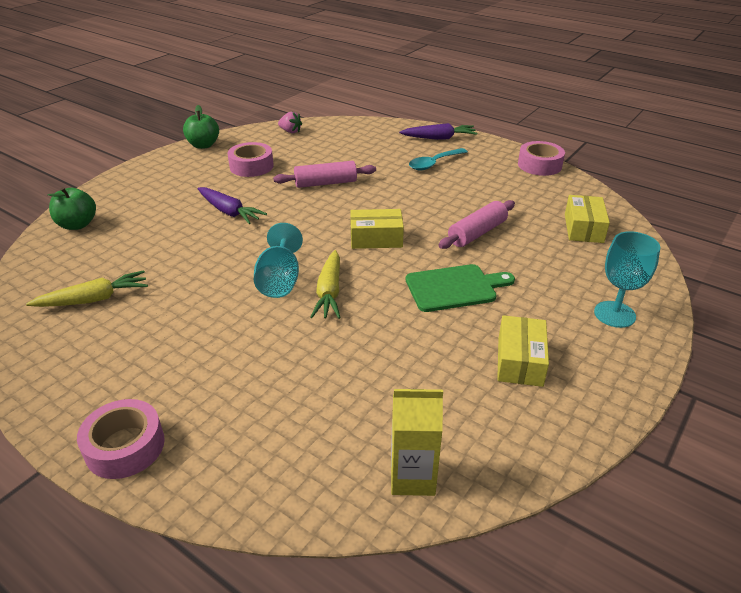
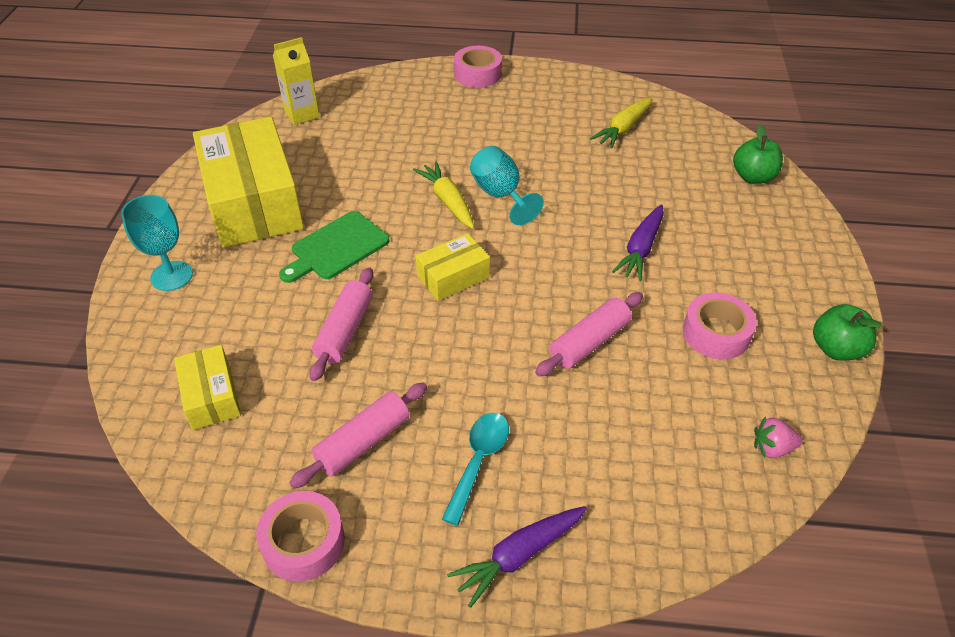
camera: 150 degrees right, 10 degrees up
purple carrot [197,187,267,224] -> purple carrot turned 75 degrees counterclockwise [612,204,664,281]
yellow box [497,315,549,387] -> yellow box [193,116,304,248], size x2.09
none -> pink rolling pin [290,382,427,488]

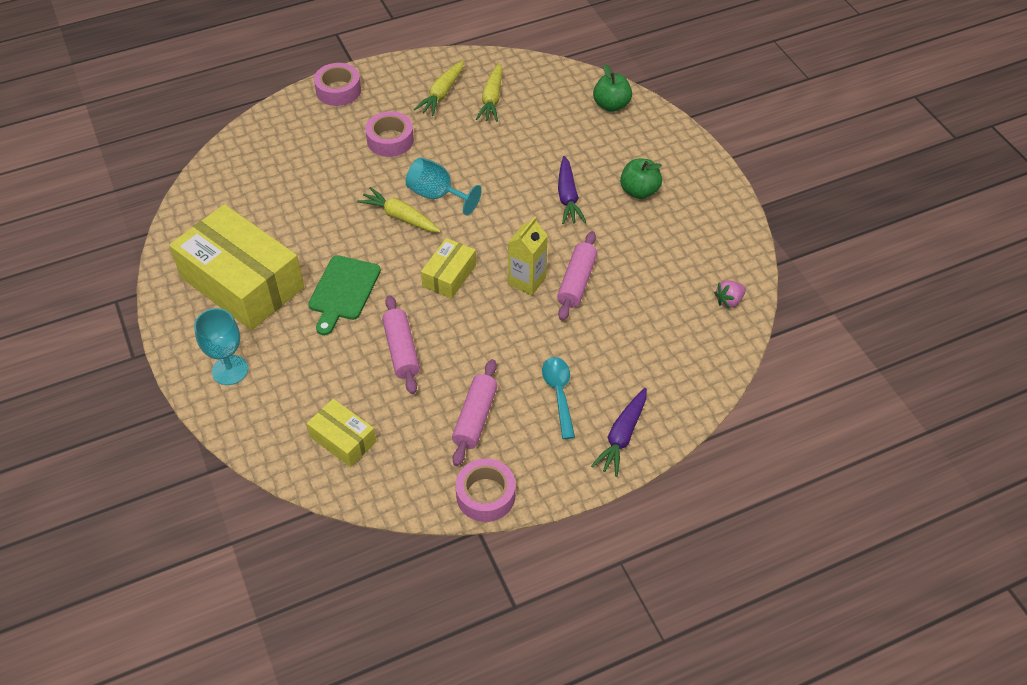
camera: 30 degrees left, 5 degrees up
yellow carton [273,37,320,125] -> yellow carton moved to [508,217,548,296]
pink tape [683,293,757,359] -> pink tape moved to [365,111,414,157]
green apple [813,304,882,361] -> green apple moved to [620,159,662,199]
none -> yellow carrot [414,61,464,116]

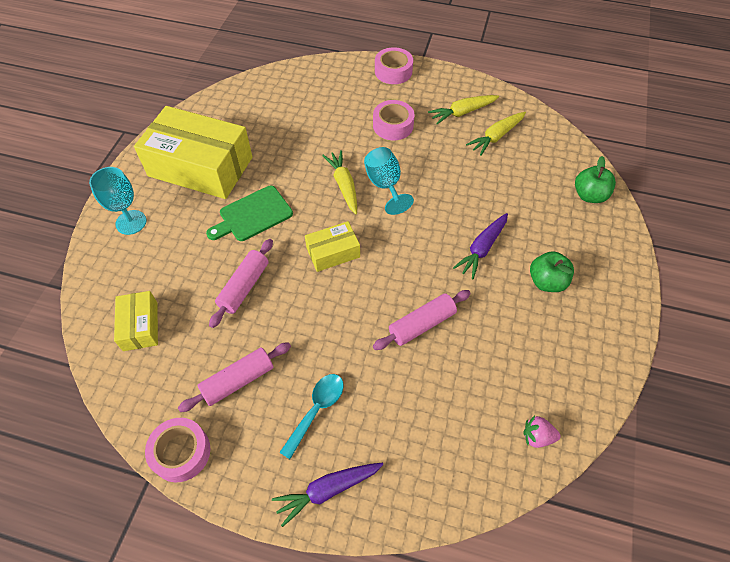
camera: 40 degrees right, 5 degrees up
yellow box [169,204,304,330] -> yellow box turned 60 degrees counterclockwise [134,106,252,199]
yellow carton [508,217,548,296] -> none

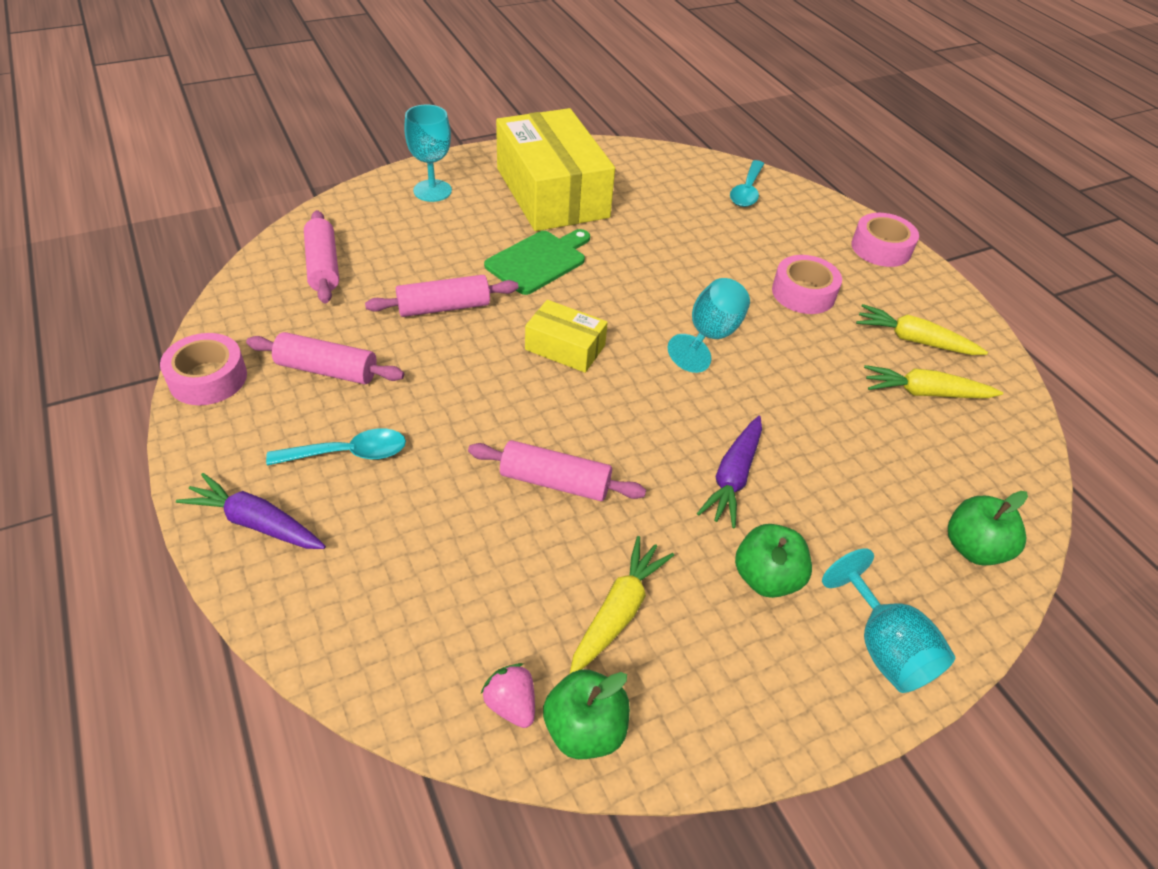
camera: 45 degrees right, 10 degrees down
yellow box [114,291,158,351] -> pink rolling pin [304,210,339,303]
green cutting board [206,186,293,241] -> green cutting board turned 120 degrees clockwise [484,229,590,295]
yellow carrot [322,150,357,214] -> yellow carrot moved to [570,536,674,674]
purple carrot [453,213,508,279] -> purple carrot turned 60 degrees counterclockwise [697,416,762,528]
none -> green apple [543,669,630,759]
none -> turquoise spoon [730,160,764,207]
none -> turquoise goblet [822,549,955,693]

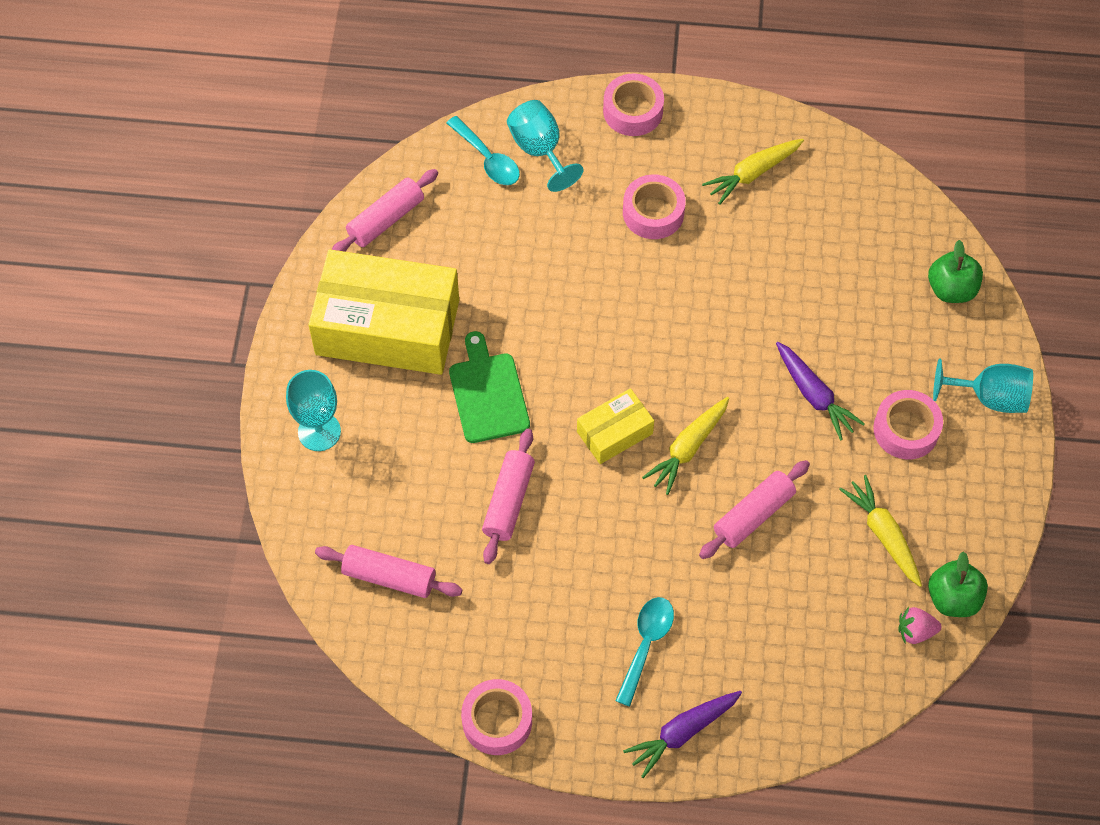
camera: 55 degrees left, 15 degrees up
pink rolling pin [246,332,404,384] -> pink rolling pin moved to [332,169,438,252]
turquoise goblet [668,278,750,373] -> turquoise goblet moved to [507,100,584,192]
green apple [735,524,812,598] -> pink tape [873,390,943,459]
yellow carrot [864,365,1003,398] -> yellow carrot moved to [642,397,729,495]

